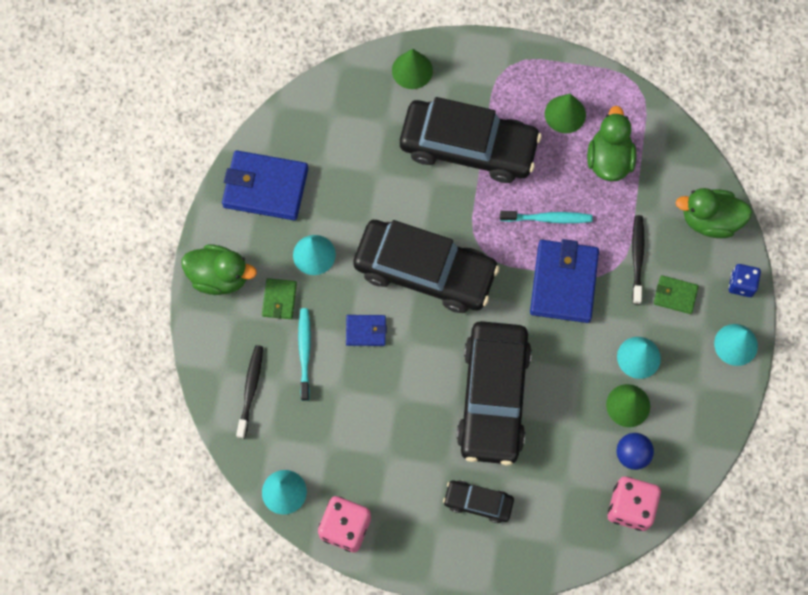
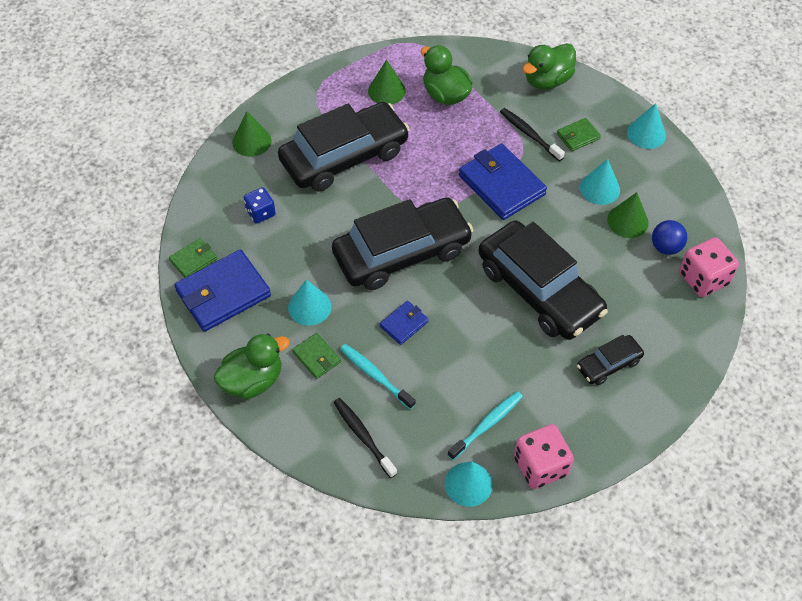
camera: 45 degrees left, 15 degrees down
turquoise toothbrush [500,211,593,223] -> turquoise toothbrush moved to [447,391,523,460]
blue dice [729,264,761,297] -> blue dice moved to [244,187,276,224]
none -> green wallet [169,238,217,278]

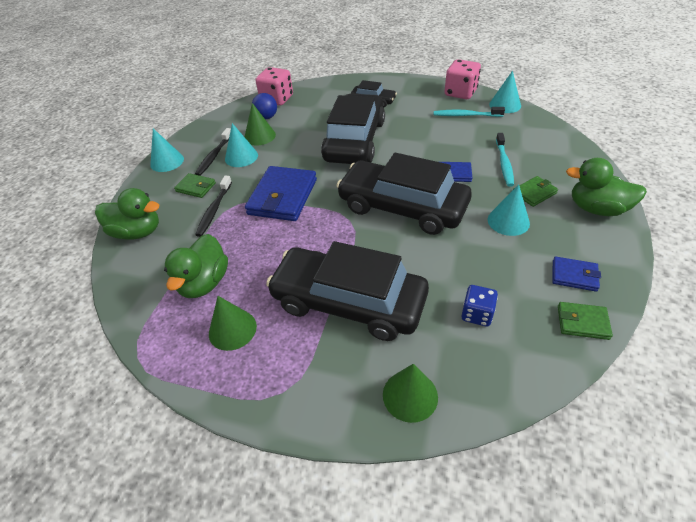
camera: 125 degrees left, 10 degrees down
blue wallet [174,249,271,332] -> blue wallet [552,257,601,292], size x0.50
green wallet [292,333,341,379] -> green wallet turned 45 degrees clockwise [519,176,558,207]
black toothbrush [333,398,397,478] -> black toothbrush moved to [195,128,231,176]

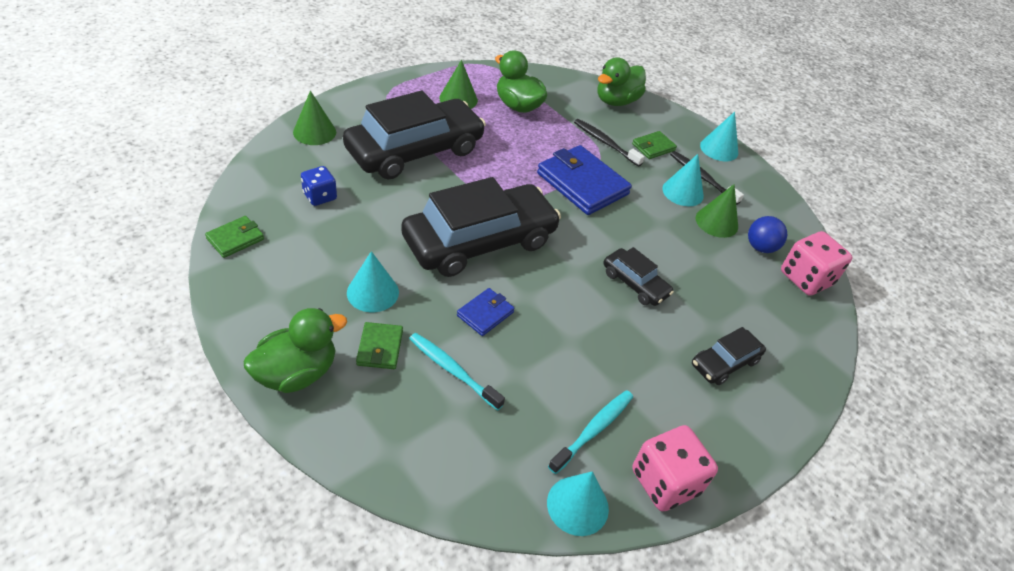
camera: 115 degrees right, 0 degrees up
black car [321,94,385,164] -> black car [603,247,674,306], size x0.47
blue wallet [552,257,601,292] -> none

